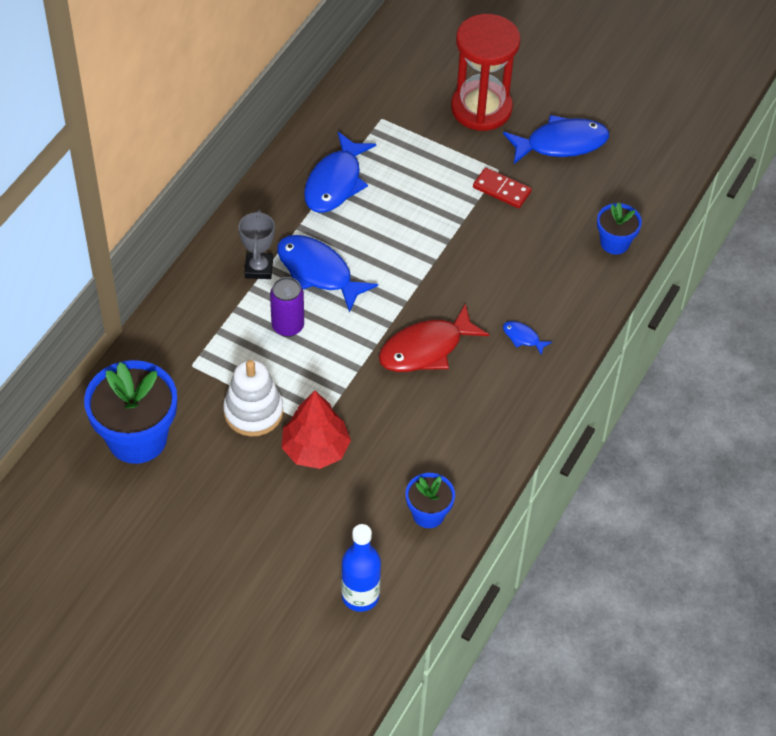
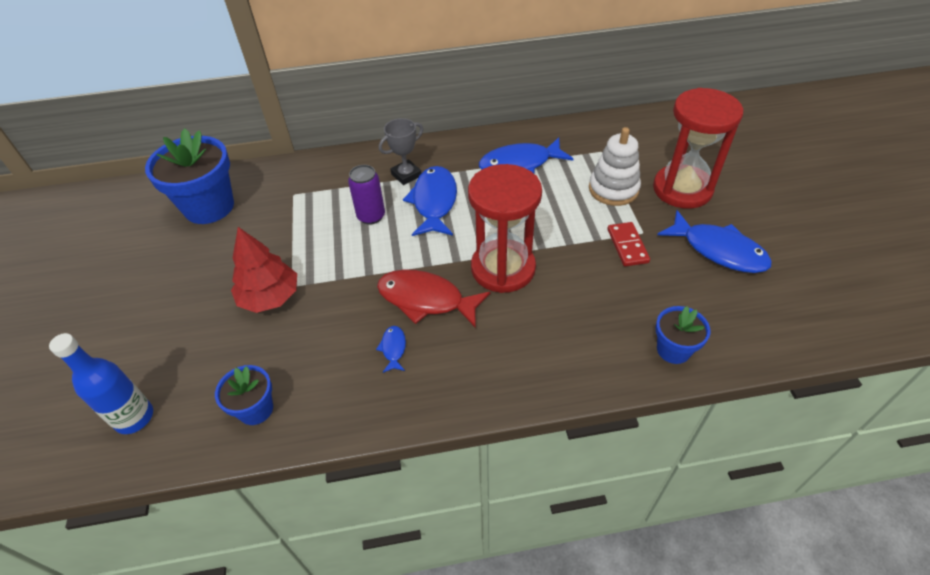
camera: 55 degrees right, 5 degrees down
white stacking toy [223,360,283,437] -> white stacking toy moved to [589,127,641,206]
blue fish [503,321,552,355] -> blue fish moved to [376,326,406,373]
none -> red hourglass [468,164,542,293]

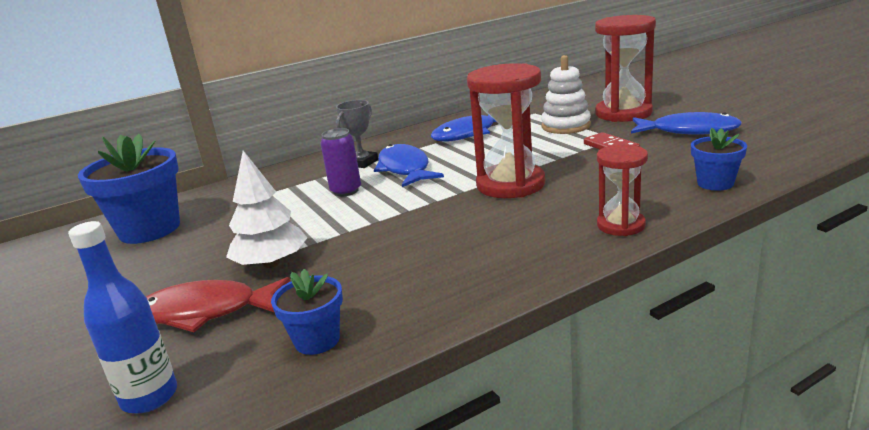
camera: 20 degrees left, 25 degrees down
red tree [231,227,297,313] -> white tree [226,151,307,268]
blue fish [376,326,406,373] -> none
red fish [377,269,490,328] -> red fish moved to [146,277,290,332]
none -> red hourglass [597,145,648,236]

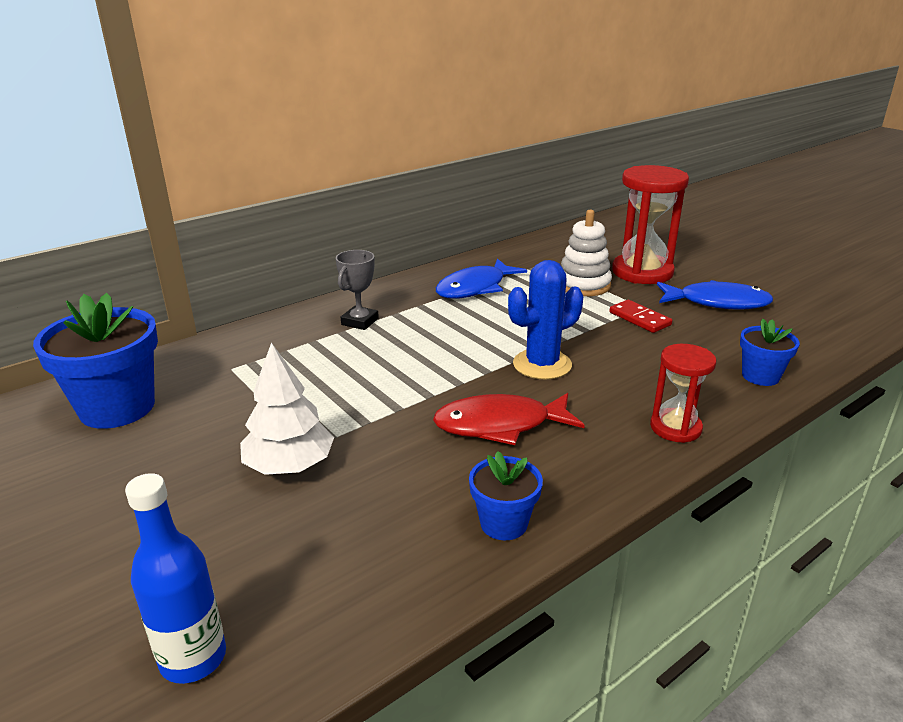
camera: 10 degrees left, 5 degrees up
red fish [146,277,290,332] -> red fish moved to [433,393,585,445]
blue flower pot [271,269,343,355] -> blue flower pot moved to [469,451,543,540]
purple can [321,128,361,197] -> none
blue fish [374,144,444,187] -> none
red hourglass [467,63,545,198] -> blue cactus [508,260,583,380]

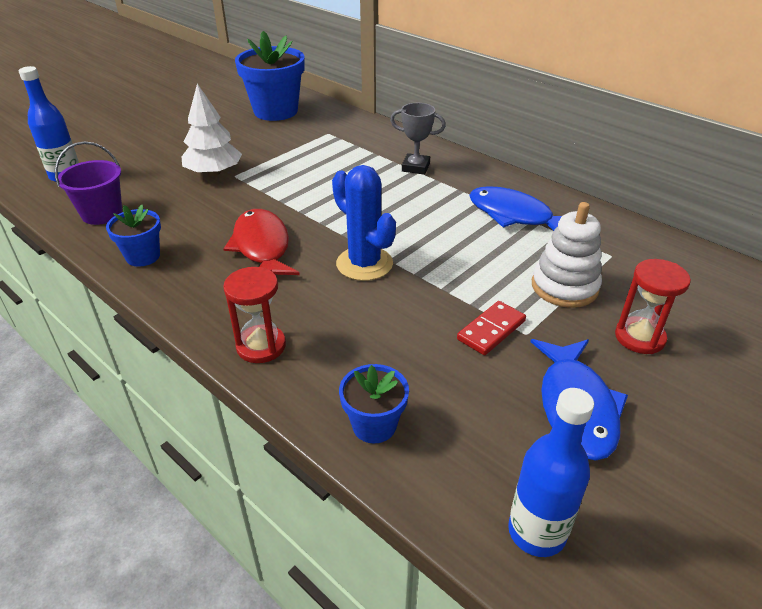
camera: 80 degrees right, 10 degrees up
red hourglass [612,165,689,284] -> red hourglass [615,259,691,354], size x0.57
none -> purple bucket [55,141,122,225]
none -> blue bottle [508,388,594,557]

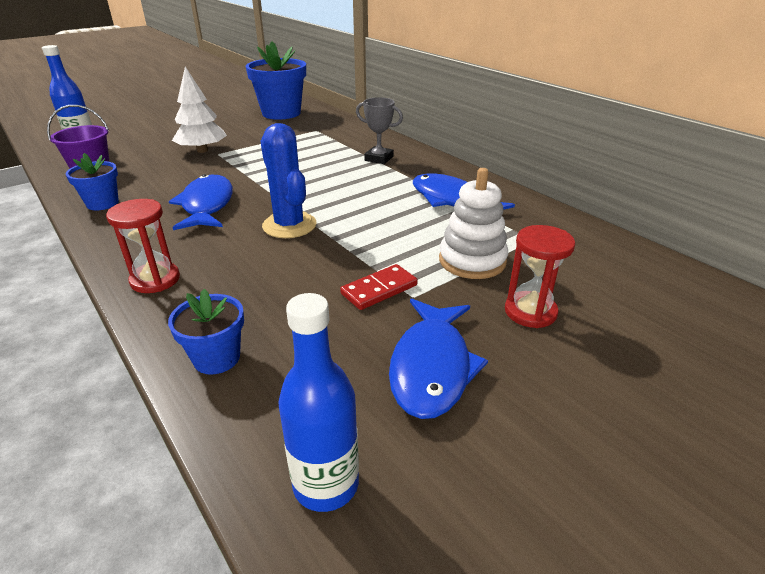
camera: 10 degrees right, 5 degrees down
red fish [223,209,300,275] -> blue fish [169,174,233,230]

